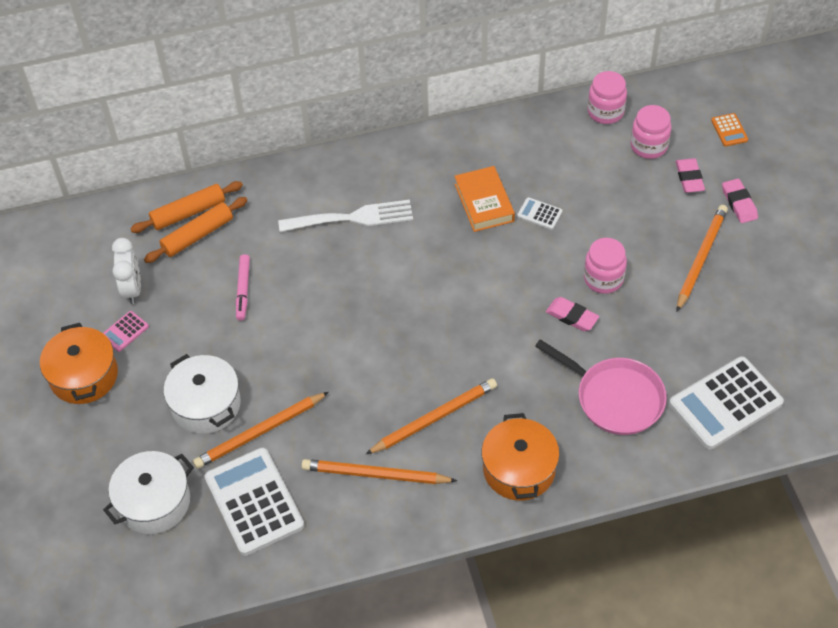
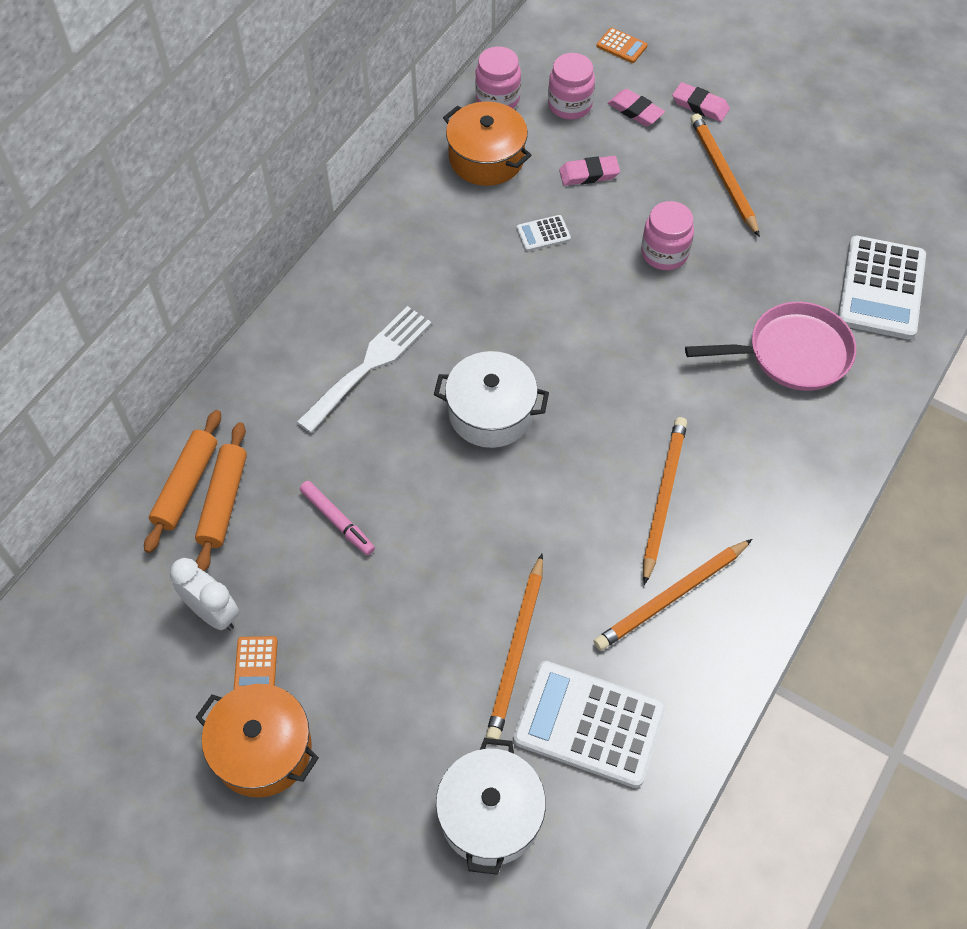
camera: 45 degrees left, 5 degrees up
pink calculator [103,311,149,352] -> orange calculator [234,636,278,690]
white pot [164,354,241,434] -> white pot moved to [434,351,549,448]
orange book [454,166,515,232] -> none
orange pot [481,413,560,501] -> orange pot moved to [443,101,532,186]
pink eraser [546,297,599,331] -> pink eraser moved to [559,156,620,186]

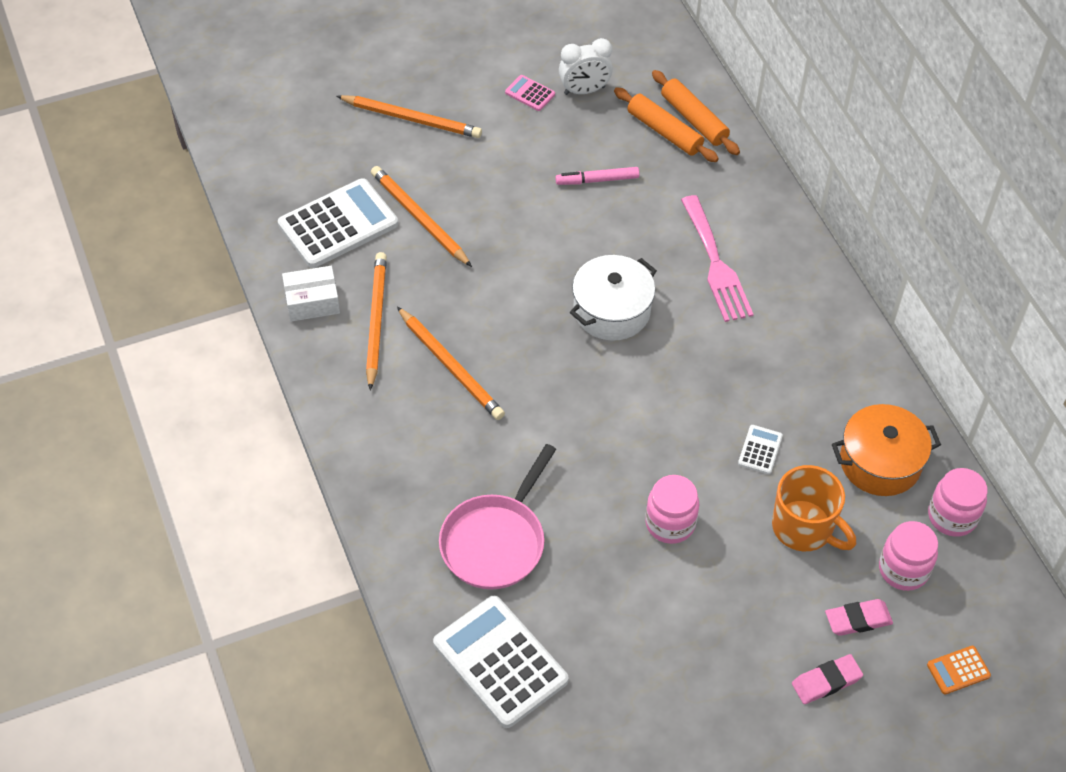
camera: 125 degrees right, 5 degrees down
orange pot [195,684,319,797] -> none
orange calculator [234,636,278,690] -> pink calculator [505,75,555,111]
white fork [297,306,432,433] -> pink fork [681,195,754,322]
white pot [436,738,546,875] -> none
pink eraser [559,156,620,186] -> orange mug [772,465,856,551]
orange pencil [691,113,760,237] -> orange pencil moved to [336,95,482,138]
none -> white box [282,266,340,322]

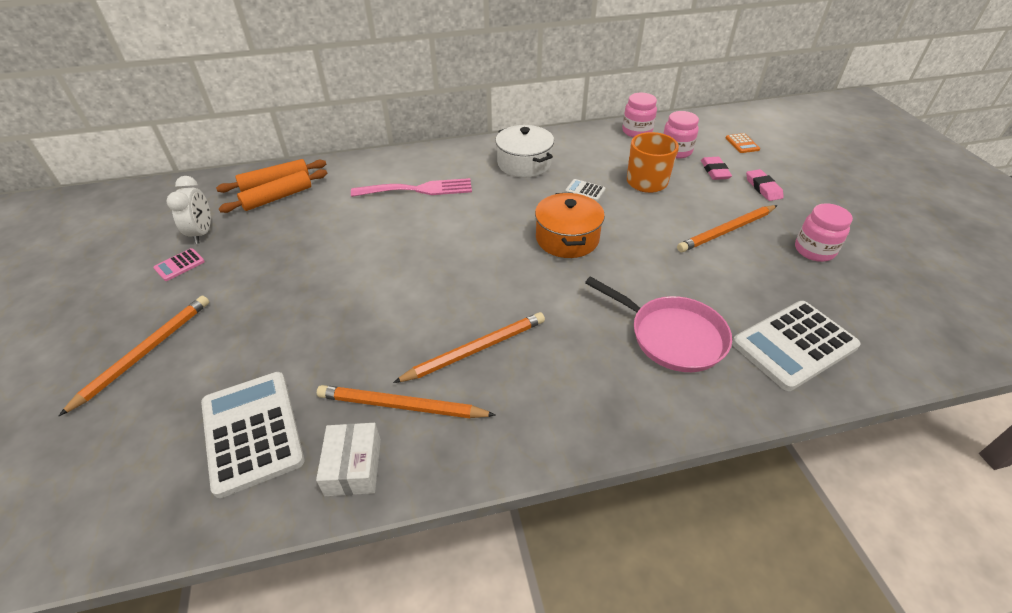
camera: 80 degrees left, 10 degrees down
orange pencil [371,166,472,267] -> orange pencil moved to [677,205,778,252]
pink marker [555,167,639,185] -> none
white pot [570,255,657,340] -> white pot moved to [495,125,554,178]
pink jar [645,475,699,544] -> pink jar moved to [795,203,853,262]
orange pot [832,404,941,496] -> orange pot moved to [535,192,605,258]

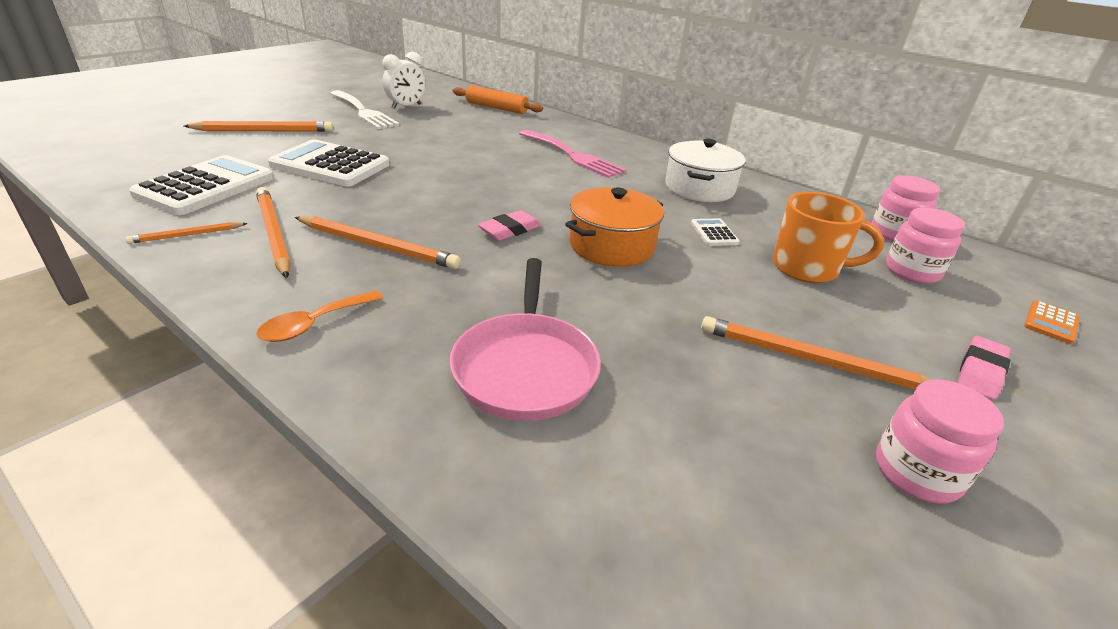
camera: 50 degrees right, 10 degrees down
pink calculator [153,248,205,281] -> white fork [330,90,399,129]
orange rolling pin [219,169,327,213] -> none
white box [316,423,381,496] -> orange pencil [125,222,248,244]
pink eraser [701,157,732,180] -> pink eraser moved to [478,210,542,241]
white calculator [732,301,861,391] -> white calculator moved to [268,139,389,187]
none -> orange spoon [256,290,383,342]

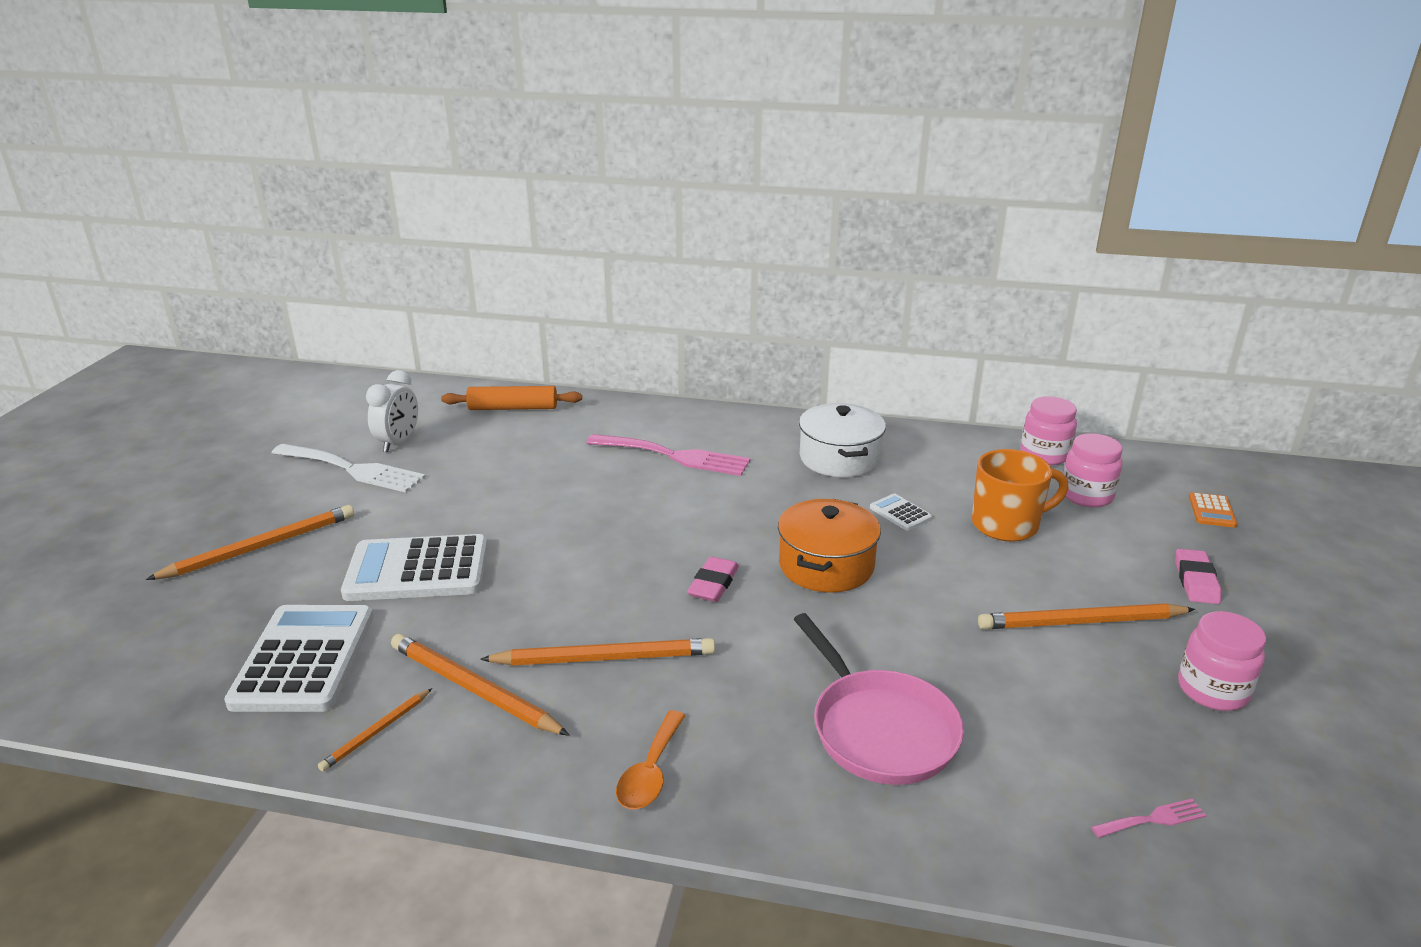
camera: 25 degrees left, 5 degrees down
none -> pink fork [1091,799,1207,838]

